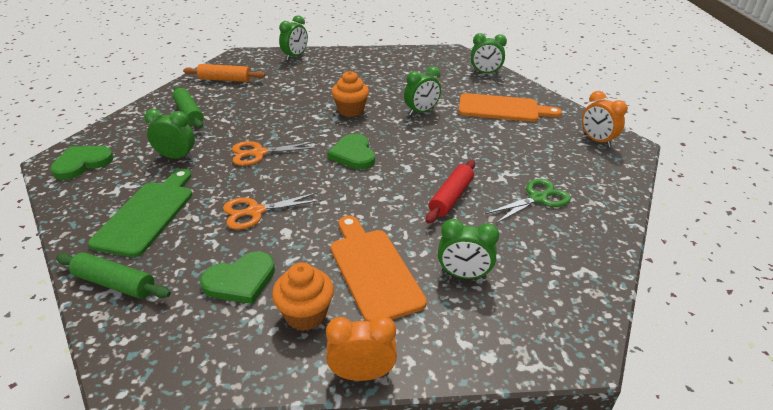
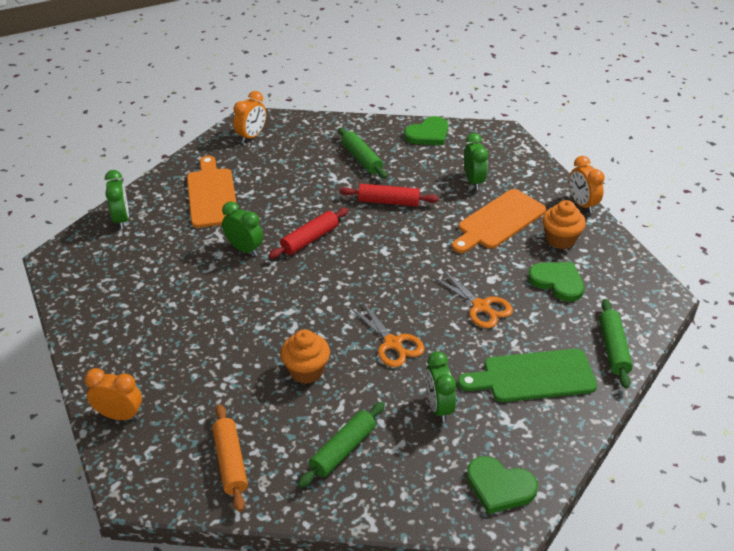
camera: 110 degrees left, 5 degrees up
green clock [279,15,308,60] -> orange clock [85,368,142,420]
green heart [327,134,375,169] -> green heart moved to [404,116,448,145]
orange cupcake [332,71,369,117] -> orange cupcake moved to [281,330,330,384]
green scissors [485,179,571,224] -> green rolling pin [338,127,387,179]
none -> red rolling pin [268,208,349,259]

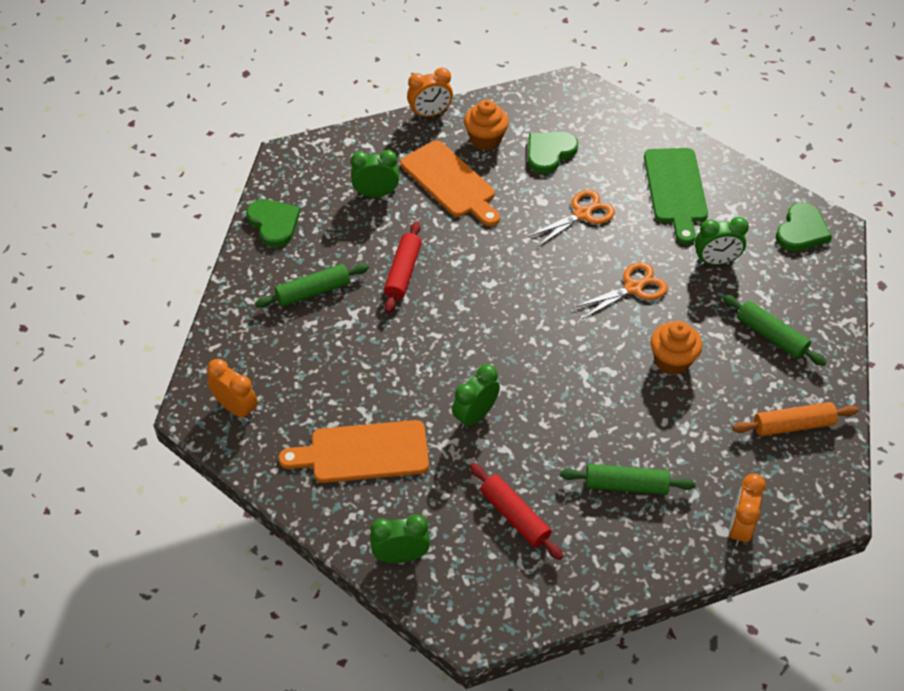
camera: 85 degrees left, 10 degrees up
red rolling pin [268,208,349,259] -> red rolling pin moved to [470,463,563,560]
green rolling pin [599,299,633,389] -> green rolling pin moved to [560,464,695,495]

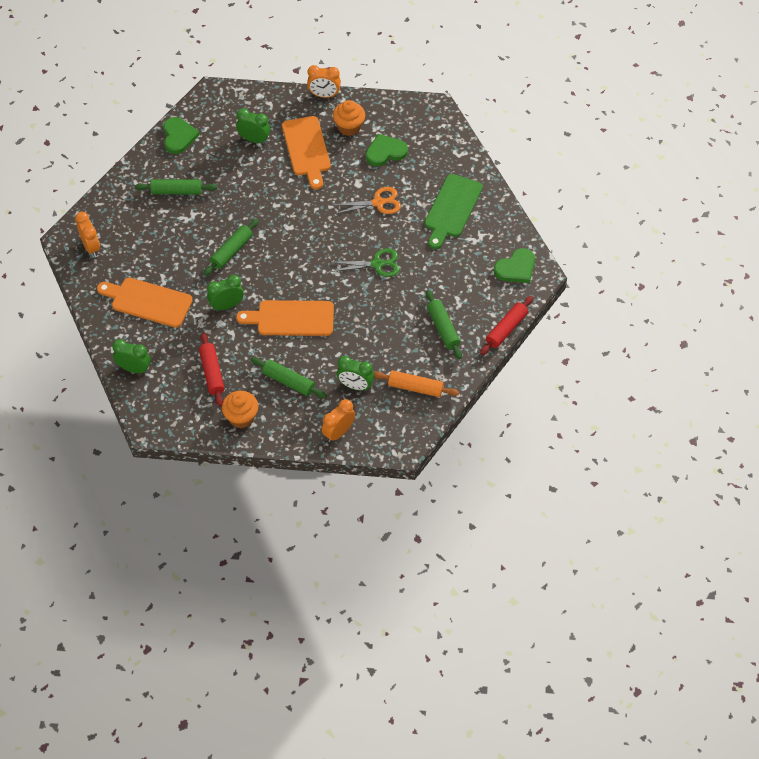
camera: 25 degrees right, 5 degrees up
red rolling pin [384,222,422,313] -> red rolling pin moved to [480,296,533,355]
orange scissors [573,262,668,319] -> green scissors [330,248,400,277]
orange cupcake [651,321,702,375] -> orange cupcake moved to [222,391,258,428]
green clock [695,217,749,265] -> green clock moved to [337,356,374,390]
none -> green rolling pin [204,219,259,276]
none -> orange cutting board [236,300,334,336]

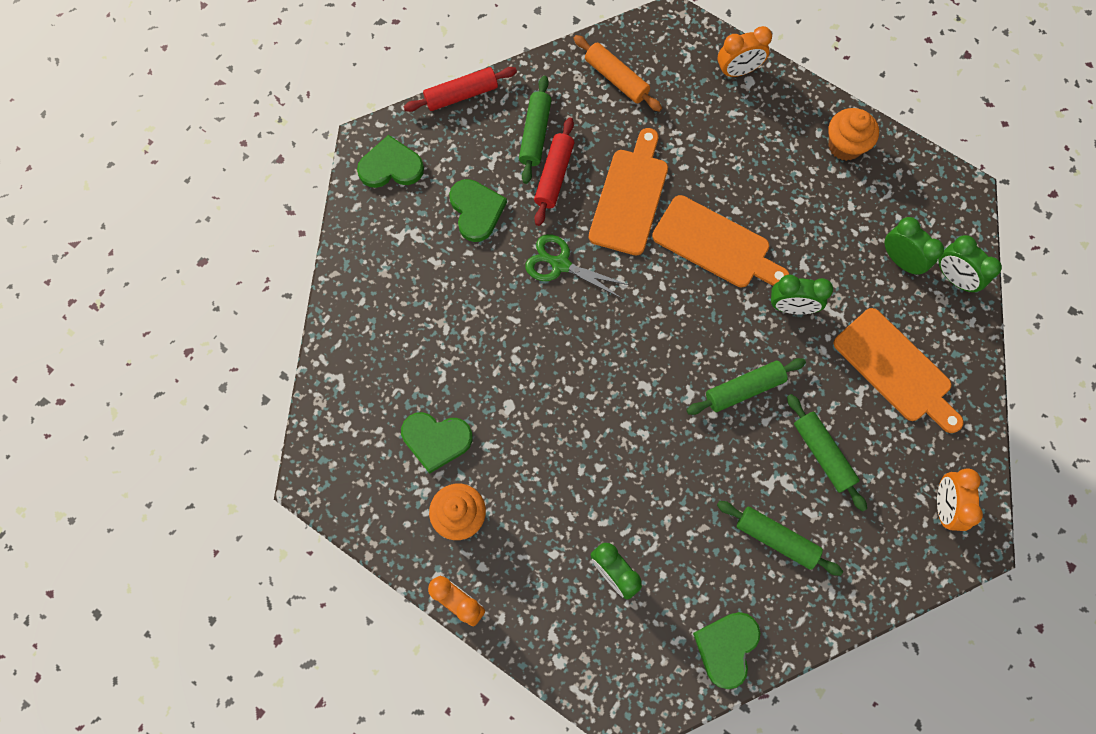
camera: 150 degrees left, 15 degrees up
red rolling pin [199,332,225,406] -> red rolling pin moved to [534,117,574,226]
green rolling pin [250,357,327,398] -> green rolling pin moved to [787,394,867,512]
orange cutting board [282,116,331,189] -> orange cutting board moved to [589,128,668,256]
orange scissors [333,187,401,214] -> none
green clock [337,356,374,390] -> green clock moved to [884,217,944,275]
green cutting board [425,174,483,249] -> none
none -> green heart [449,179,507,242]

